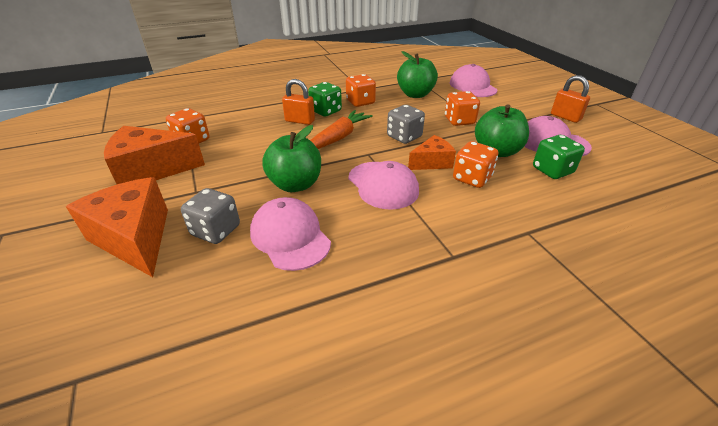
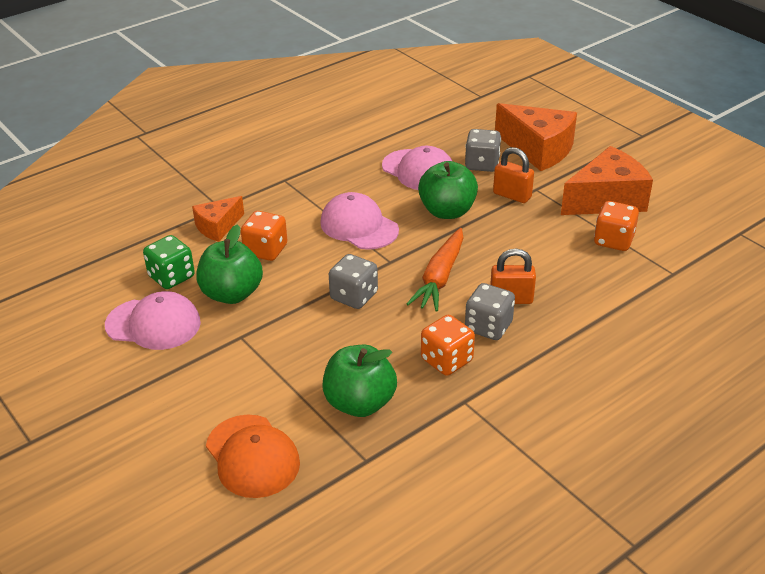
camera: 165 degrees right, 0 degrees up
green dice [308,82,342,117] -> grey dice [465,283,515,340]
orange cheese [408,135,456,170] -> orange cheese moved to [192,196,244,242]
orange dice [445,91,480,126] -> none
pink cap [450,64,498,97] -> orange cap [206,415,300,498]
orange padlock [551,75,590,123] -> orange padlock moved to [493,147,534,203]

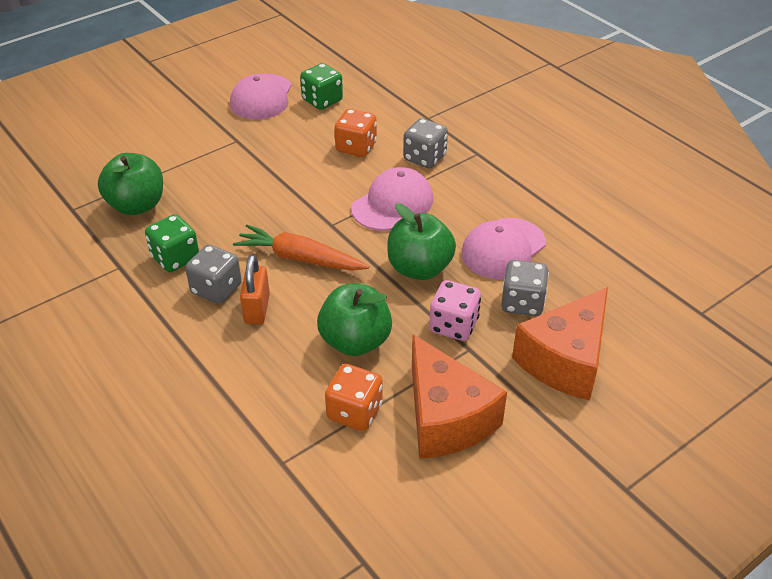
camera: 90 degrees right, 5 degrees up
orange cheese [192,196,244,242] -> none
green apple [196,224,263,304] -> green apple moved to [317,284,392,356]
orange cap [206,415,300,498] -> none
grey dice [329,254,378,309] -> grey dice moved to [403,118,448,168]
orange dice [421,315,475,376] -> green dice [145,214,199,272]
orange padlock [493,147,534,203] -> pink dice [429,280,481,341]

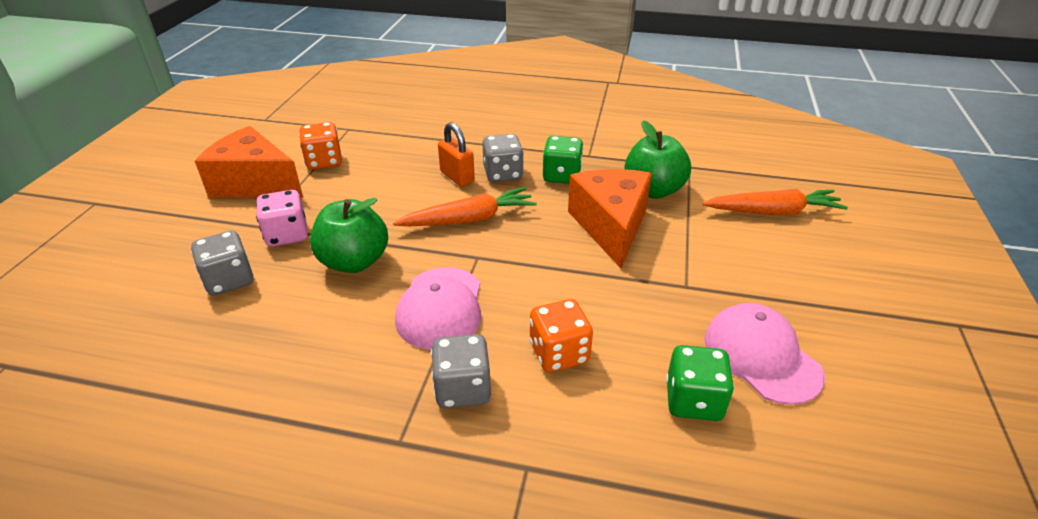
camera: 140 degrees right, 5 degrees down
green apple [317,284,392,356] -> none
pink cap [461,218,546,279] -> none
orange cheese [512,287,608,400] -> orange cheese moved to [568,169,652,269]
none -> orange carrot [702,189,848,215]

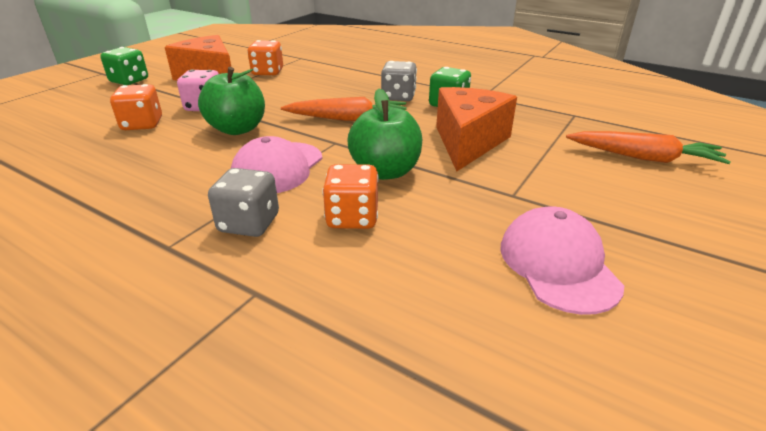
camera: 20 degrees right, 5 degrees down
grey dice [191,231,254,296] -> orange dice [110,84,162,130]
orange padlock [438,122,475,187] -> none
green apple [624,120,691,199] -> green apple moved to [348,88,422,180]
green dice [666,345,734,421] -> green dice moved to [100,47,148,85]

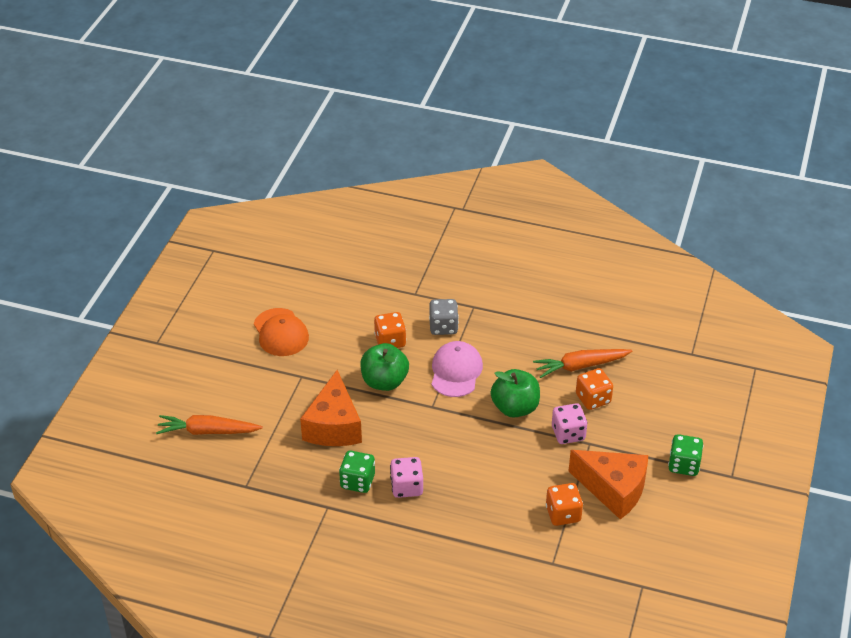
camera: 165 degrees right, 10 degrees up
orange carrot [281,97,407,121] -> orange carrot moved to [533,349,632,378]
grey dice [381,61,417,101] -> pink dice [390,457,423,498]
pink cap [501,206,624,315] -> orange cap [254,308,309,356]

